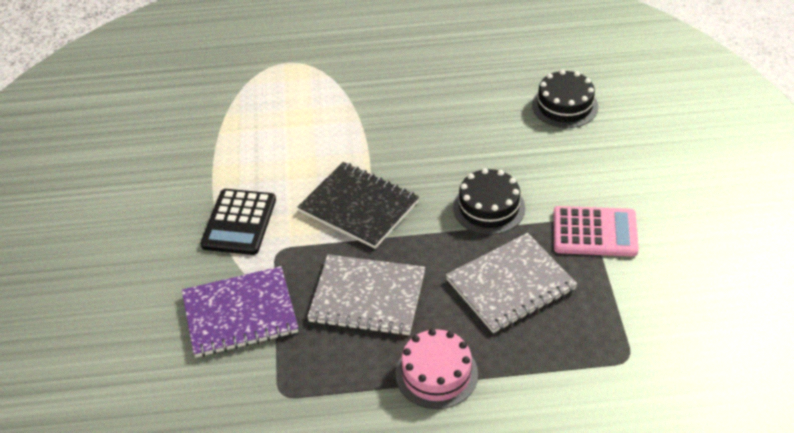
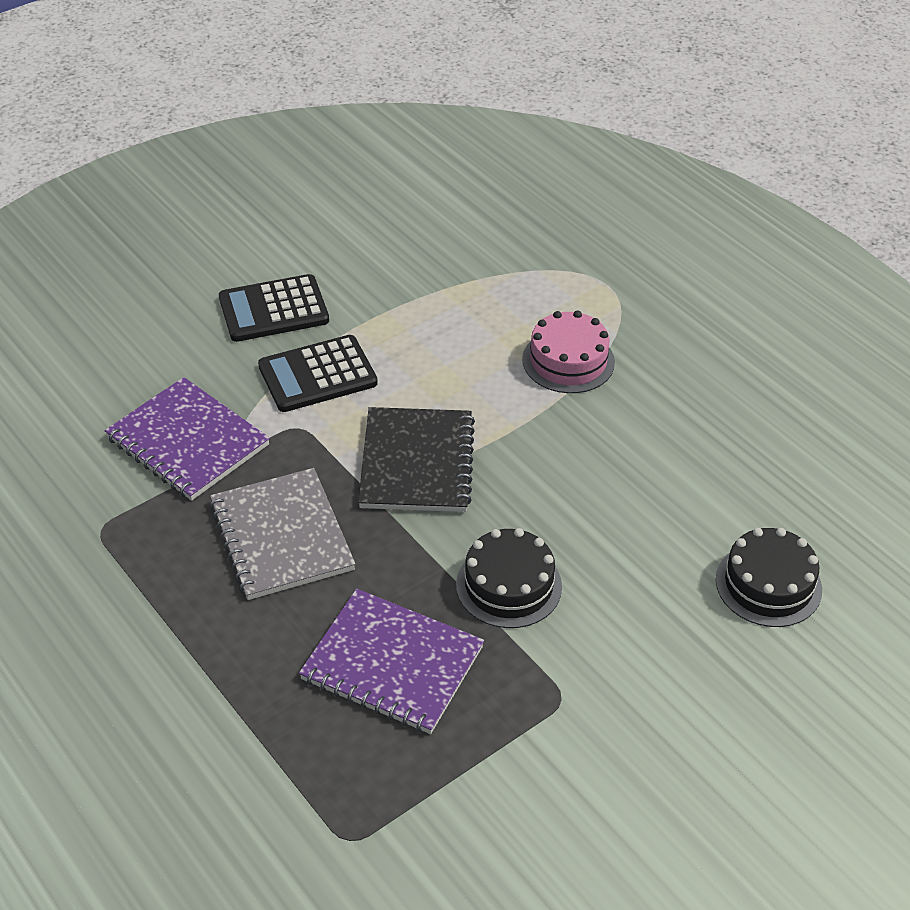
camera: 55 degrees right, 0 degrees up
pink cake [396,329,478,409] -> pink cake moved to [522,311,615,393]
grey notebook [446,233,578,333] -> purple notebook [299,589,484,734]
pink calculator [553,206,639,257] -> none
none -> black calculator [219,274,329,342]

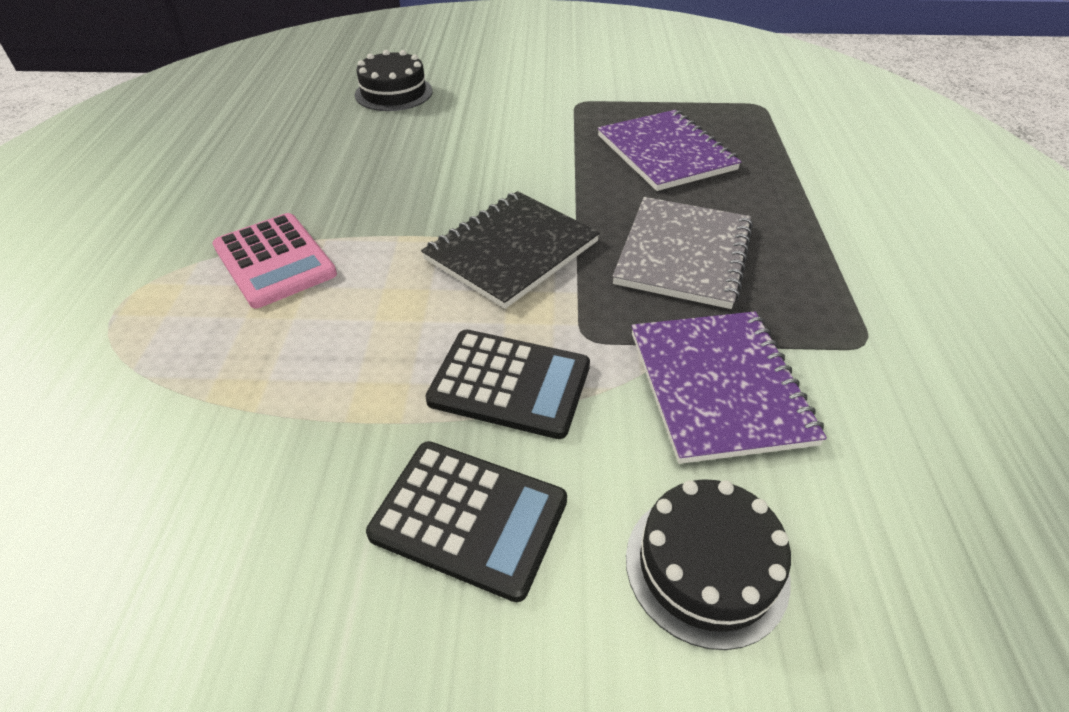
camera: 140 degrees left, 0 degrees up
black cake [456,528,562,628] -> black cake moved to [626,479,791,650]
pink cake [522,311,615,393] -> pink calculator [212,213,337,308]

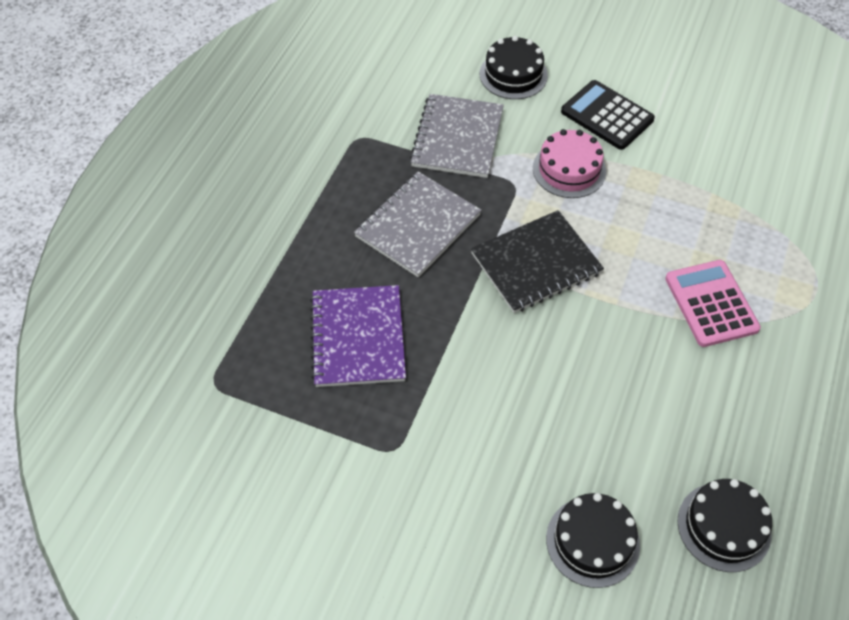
camera: 160 degrees left, 10 degrees up
black calculator [425,330,590,439] -> pink cake [533,129,606,198]
purple notebook [632,311,827,464] -> grey notebook [410,94,504,178]
none -> black cake [677,479,772,572]

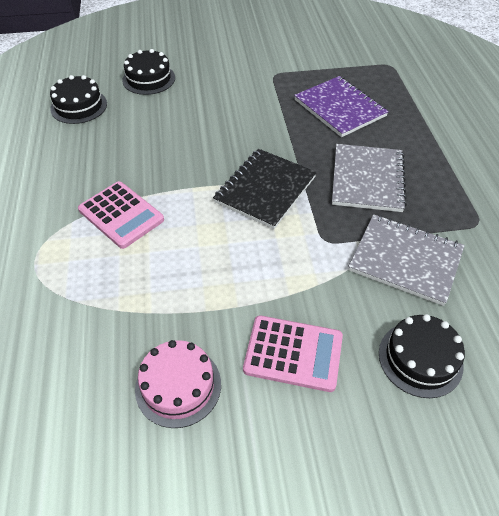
camera: 150 degrees right, 5 degrees down
grey notebook [410,94,504,178] -> grey notebook turned 45 degrees counterclockwise [348,214,465,306]
pink cake [533,129,606,198] -> pink cake moved to [135,340,221,428]
black calculator [561,80,655,150] -> pink calculator [243,315,343,392]

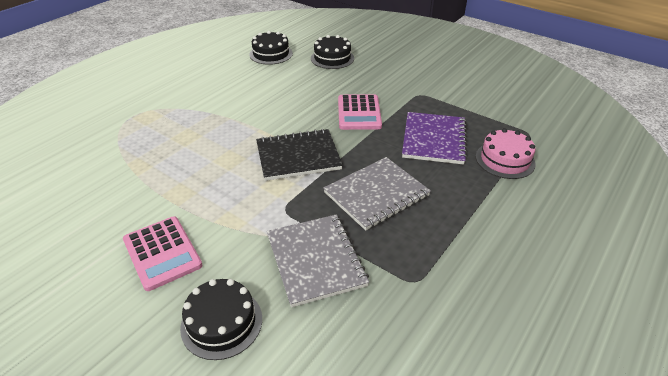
camera: 45 degrees right, 10 degrees down
pink calculator [78,181,164,249] -> pink calculator moved to [338,94,382,130]
pink cake [135,340,221,428] -> pink cake moved to [476,128,536,179]

